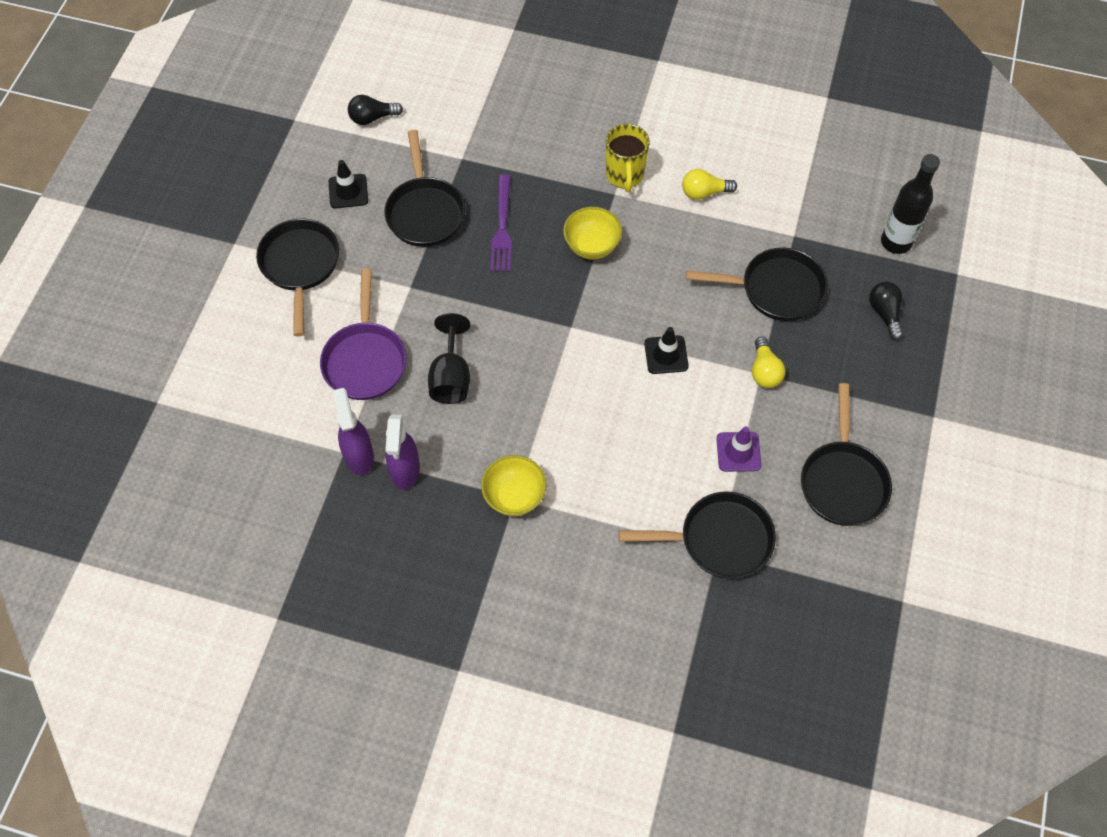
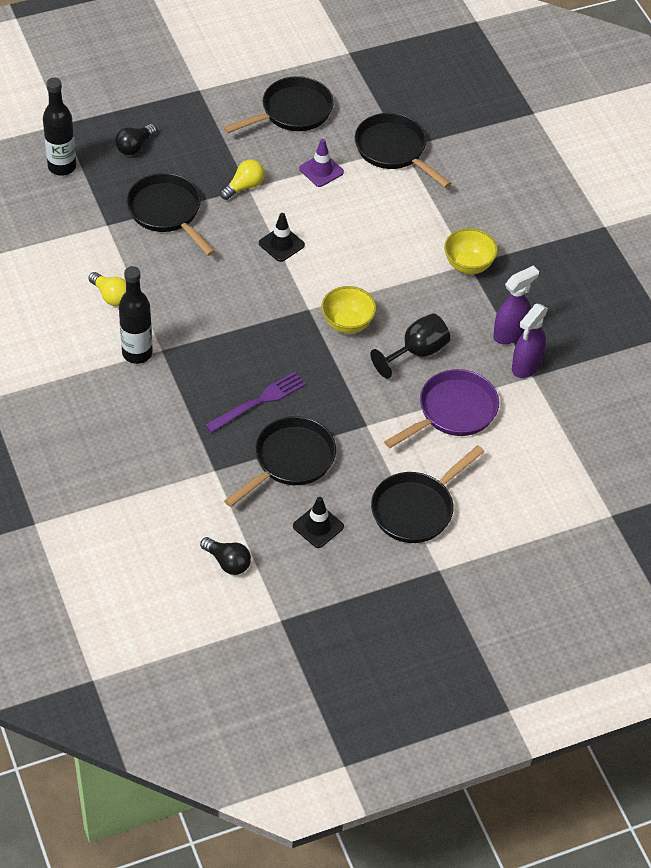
camera: 130 degrees left, 10 degrees down
yellow bowl [563,207,622,260] -> yellow bowl moved to [321,286,376,334]
yellow mug [606,124,650,192] -> black bottle [119,266,153,364]

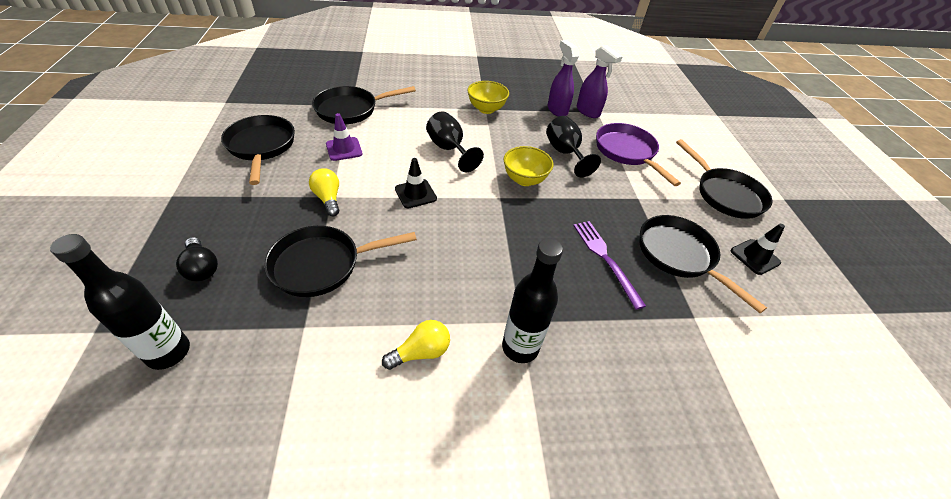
camera: 75 degrees left, 5 degrees down
black light bulb [200,537,251,575] -> none
none -> black goblet [426,111,484,172]

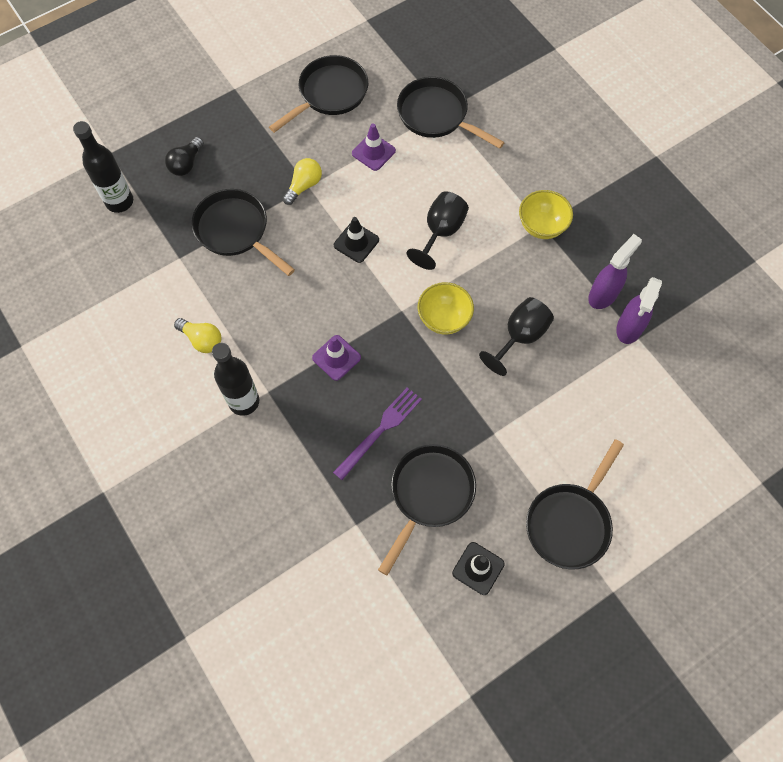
camera: 65 degrees right, 20 degrees up
purple pan [596,123,681,186] -> none
none -> purple traffic cone [312,335,361,381]

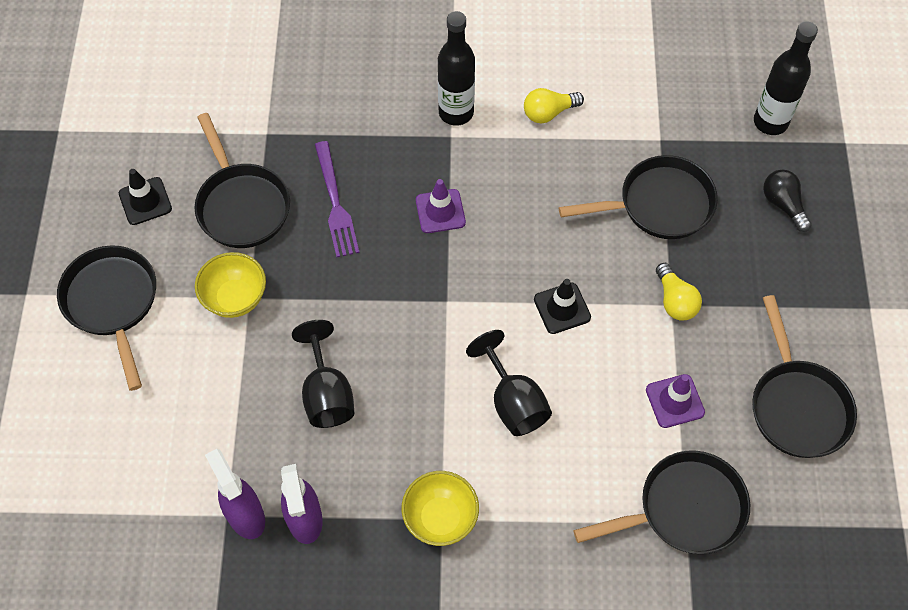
camera: 125 degrees right, 5 degrees down
yellow bowl [418,282,474,335] -> yellow bowl moved to [195,252,266,318]

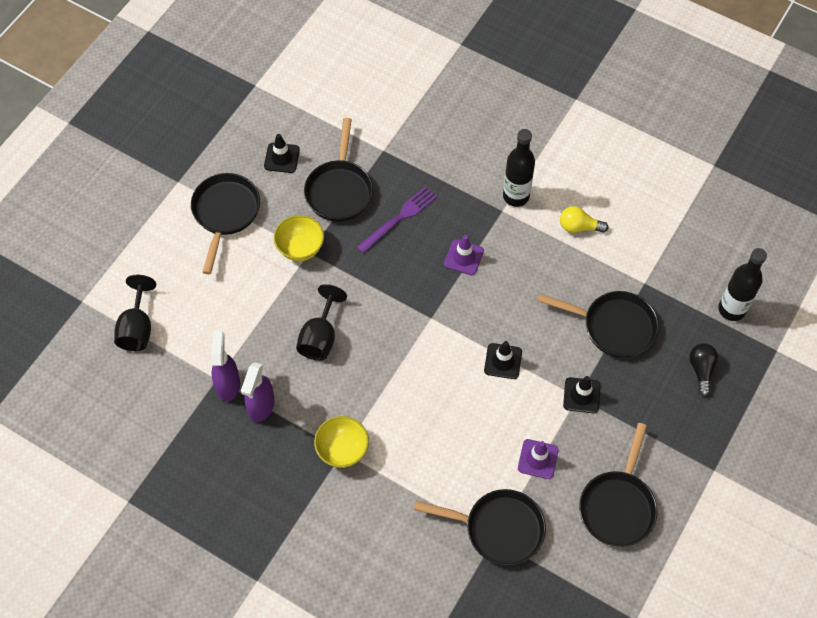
camera: 30 degrees right, 0 degrees up
purple fork [315,141,359,257] -> purple fork turned 150 degrees counterclockwise [357,186,437,254]
black goblet [466,330,552,436] -> black goblet moved to [114,275,156,351]
yellow light bulb [656,263,702,321] -> black traffic cone [563,376,601,413]

